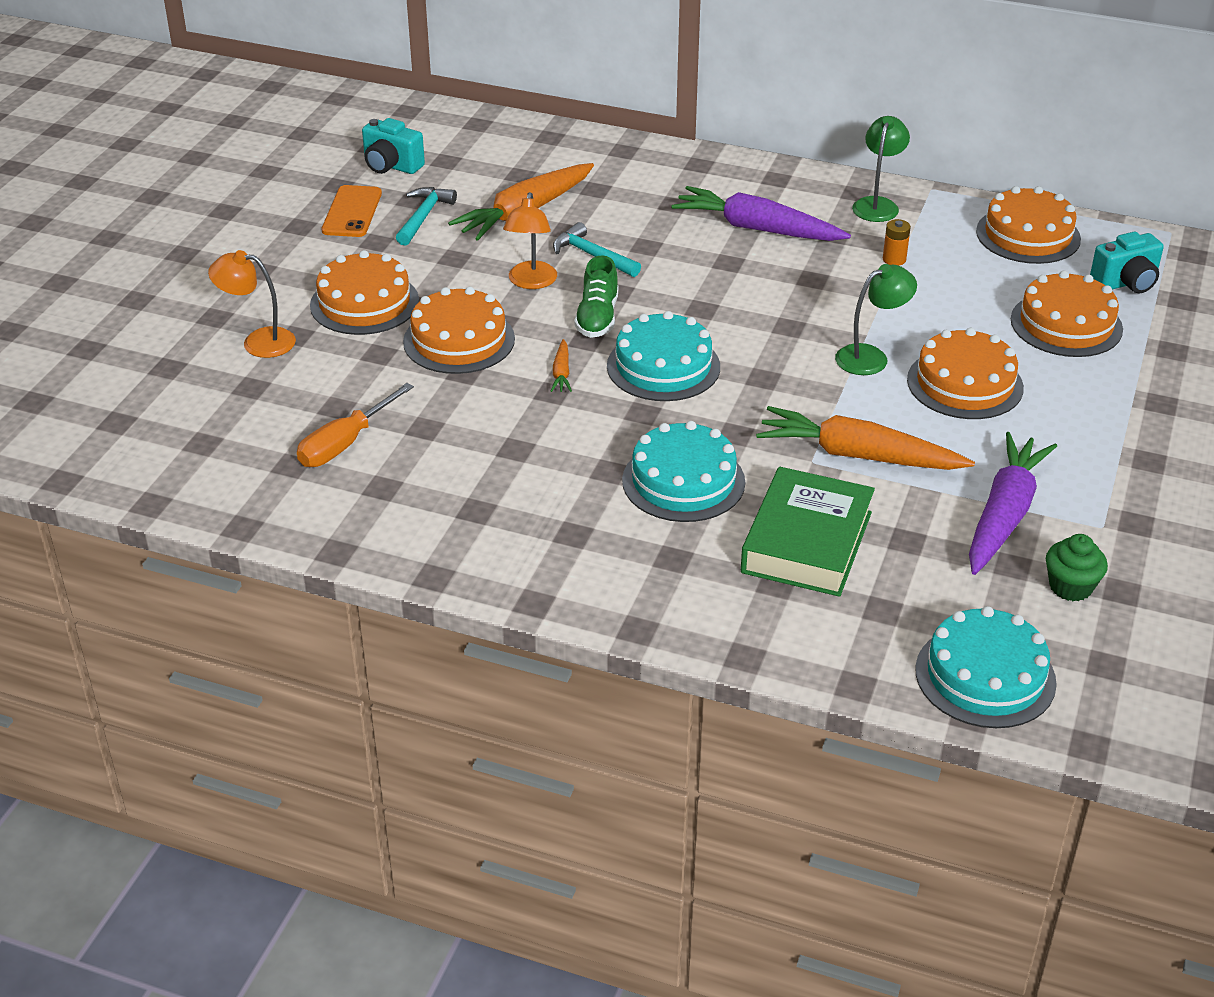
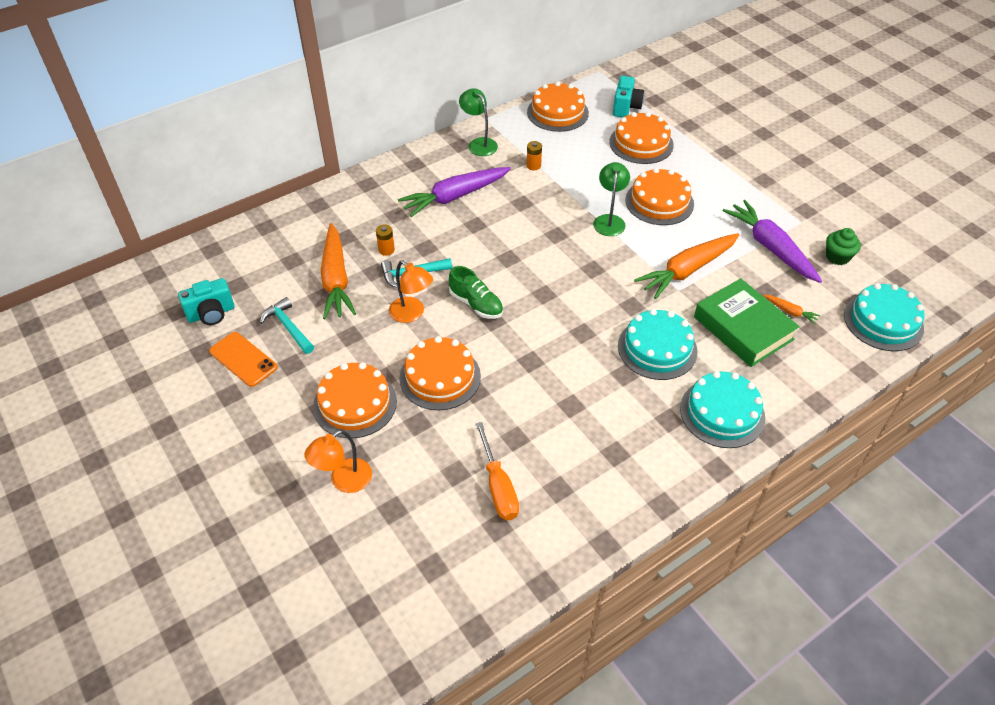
camera: 55 degrees left, 10 degrees up
orange carrot [551,339,572,392] -> orange carrot moved to [763,295,820,324]
turquoise cake [607,311,720,401] -> turquoise cake moved to [680,371,765,448]
none -> orange battery [376,224,395,256]

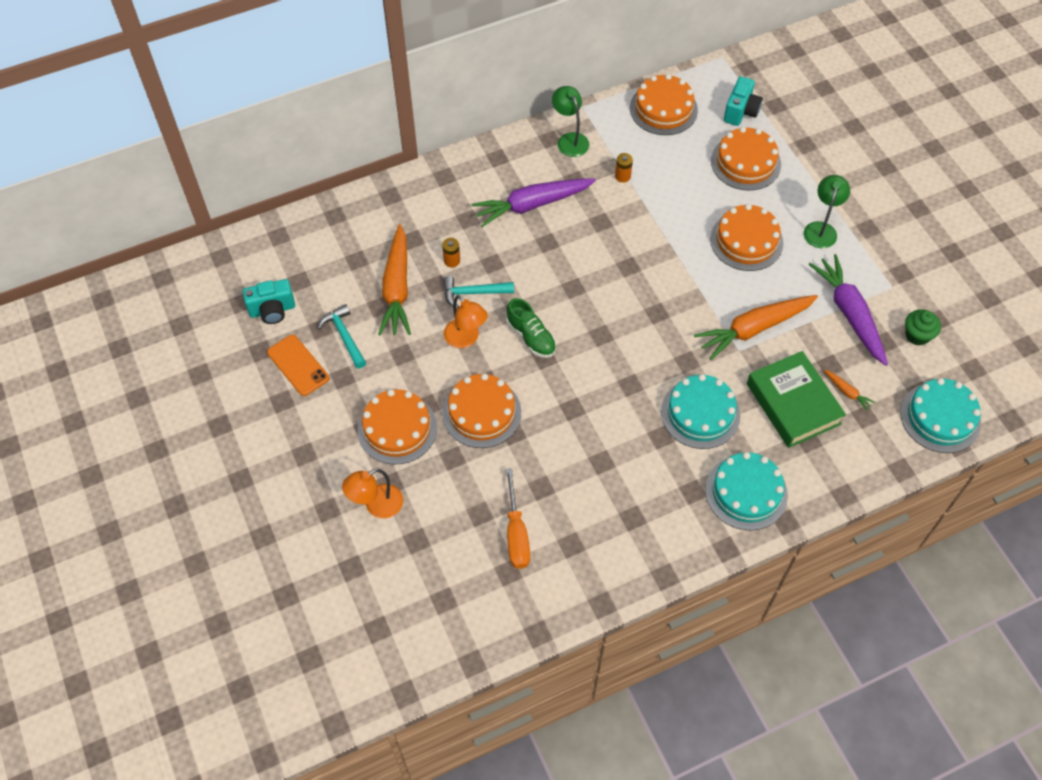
camera: 10 degrees right, 10 degrees up
green lamp [593,162,630,236] -> green lamp moved to [804,175,850,249]

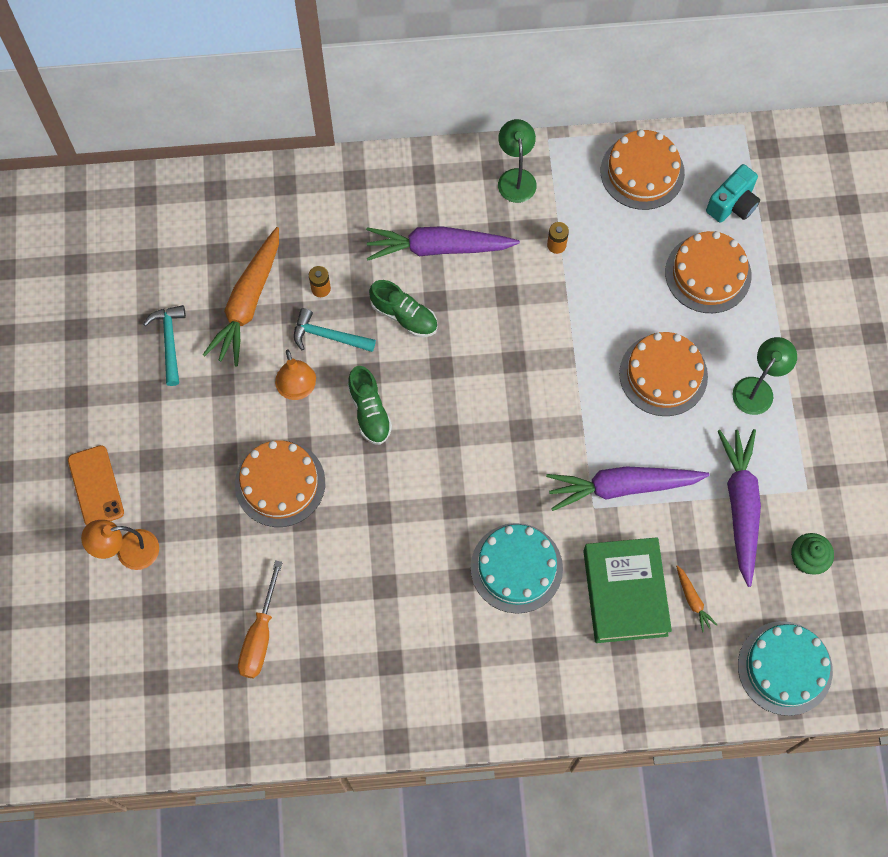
camera: 20 degrees right, 10 degrees up
turquoise camera [243,279,295,324] -> none
orange phone [267,335,329,396] -> orange phone moved to [68,445,124,525]
orange cake [357,389,437,464] -> none
orange carrot [694,295,818,360] -> purple carrot [546,467,710,511]
turquoise cake [705,452,788,530] -> none
none -> green shoe [369,280,438,337]

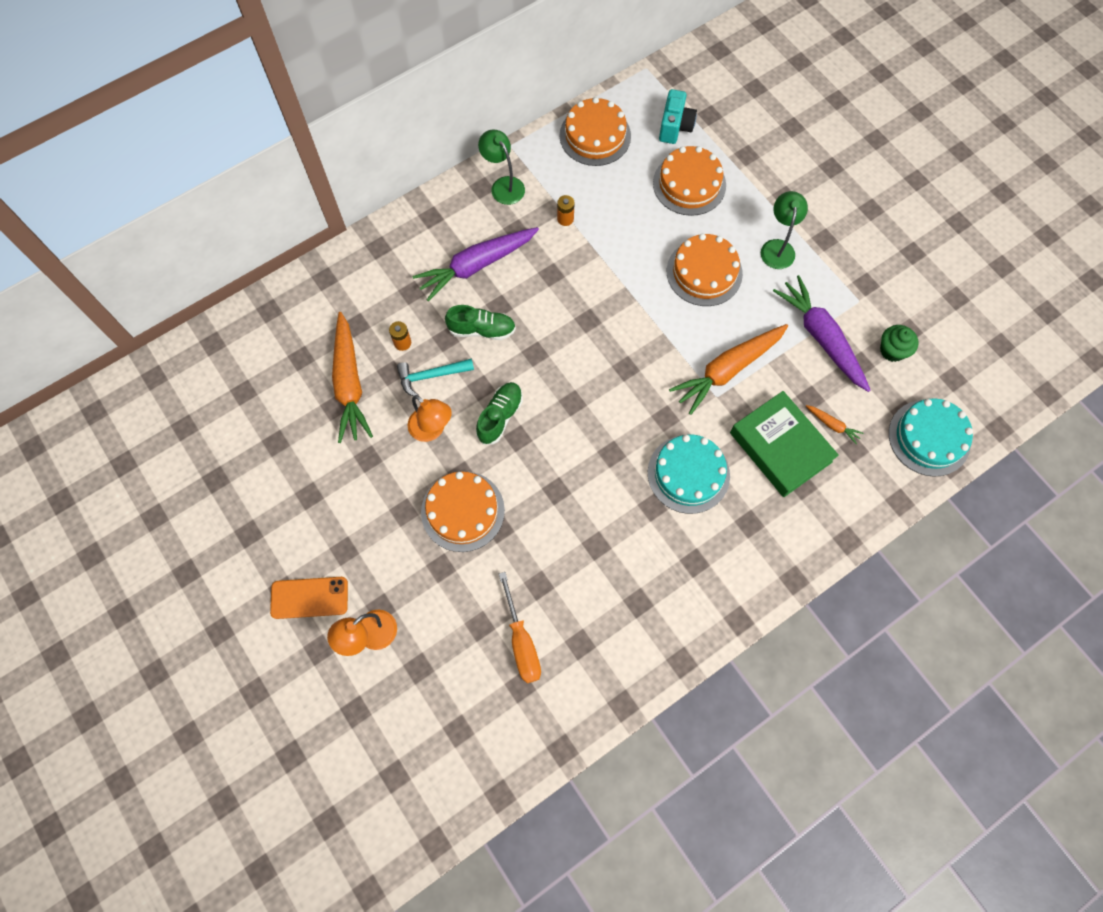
camera: 30 degrees left, 0 degrees up
orange phone [68,445,124,525] -> orange phone turned 45 degrees counterclockwise [270,577,348,619]
turquoise hammer [143,305,186,386] -> none
green shoe [348,366,392,445] -> green shoe turned 105 degrees counterclockwise [476,382,523,445]
purple carrot [546,467,710,511] -> orange carrot [669,324,788,415]

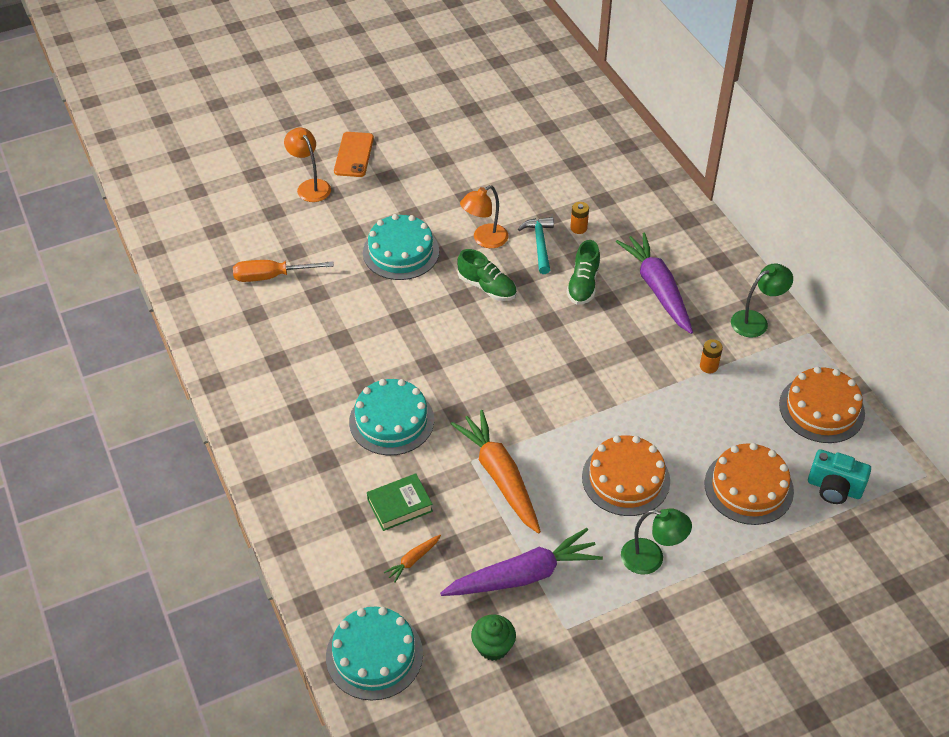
camera: 100 degrees right, 20 degrees down
orange carrot [332,312,373,443] -> none
orange cake [421,471,505,552] -> turquoise cake [363,214,439,280]
green book [730,391,839,497] -> green book [367,474,433,531], size x0.59

